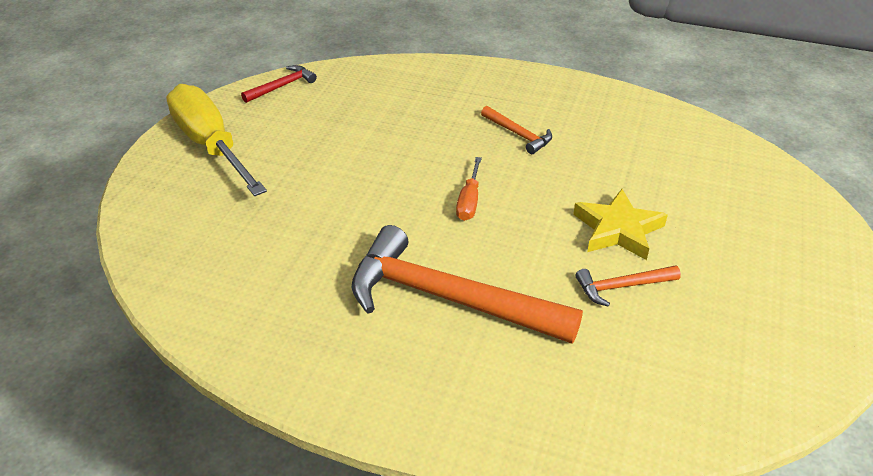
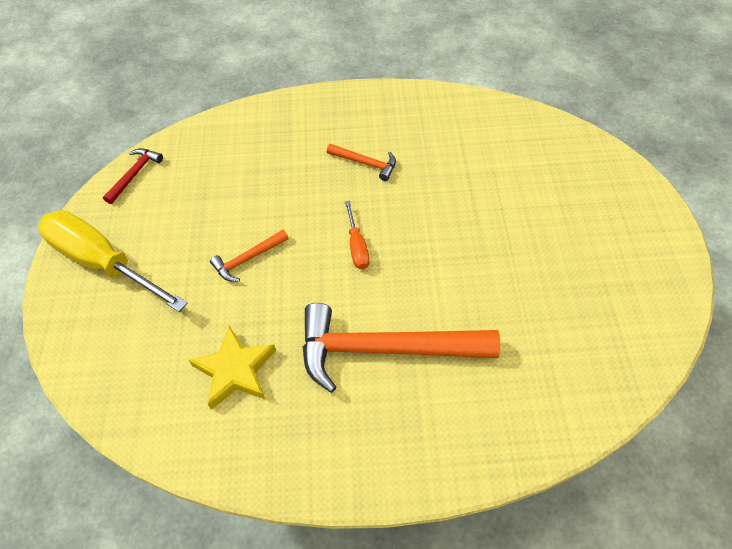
camera: 20 degrees left, 15 degrees up
yellow star [573,189,668,260] -> yellow star moved to [189,326,276,410]
orange hammer [576,265,681,307] -> orange hammer moved to [210,230,289,282]

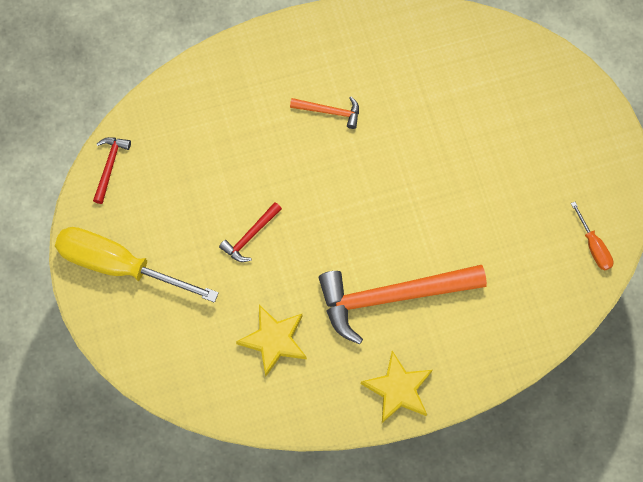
camera: 15 degrees left, 15 degrees up
orange hammer [210,230,289,282] -> red hammer [219,202,282,262]
orange screwdriver [345,201,370,269] -> orange screwdriver moved to [571,202,613,271]
none -> yellow star [361,351,432,423]

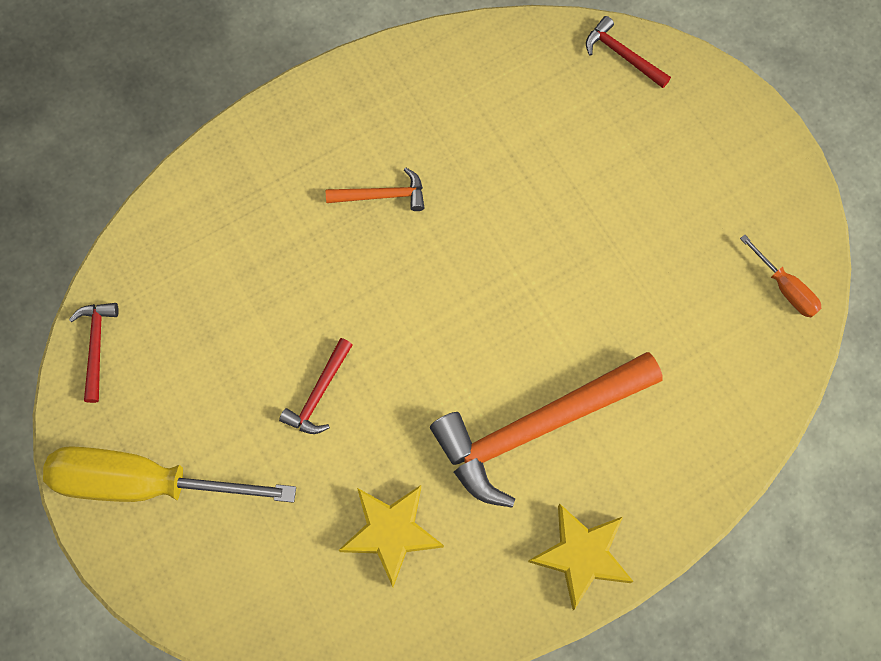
camera: 15 degrees left, 0 degrees up
none -> red hammer [586,16,671,88]

